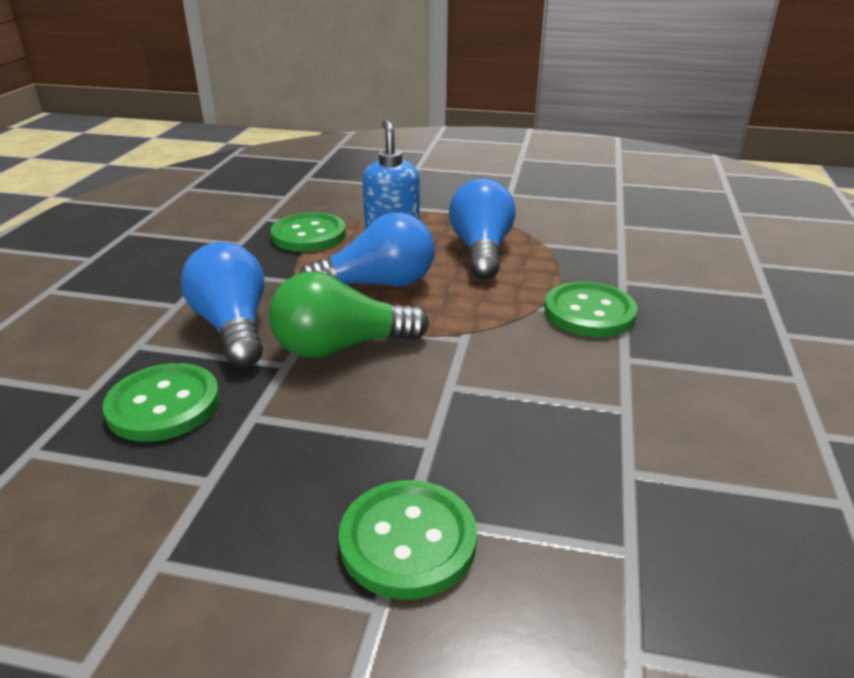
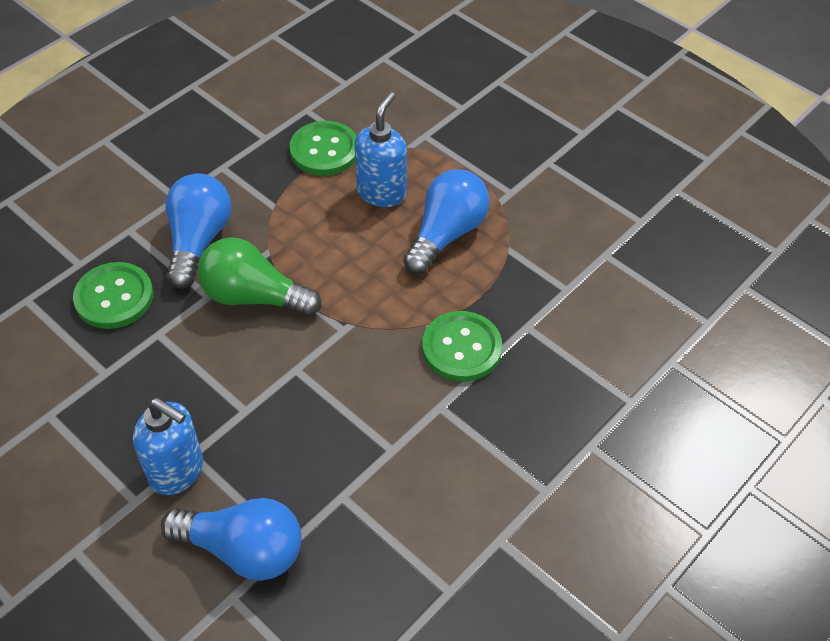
camera: 30 degrees right, 20 degrees up
blue light bulb [300,212,435,287] -> blue light bulb moved to [161,498,302,581]
green button [339,480,477,600] -> blue soap dispenser [133,398,203,495]

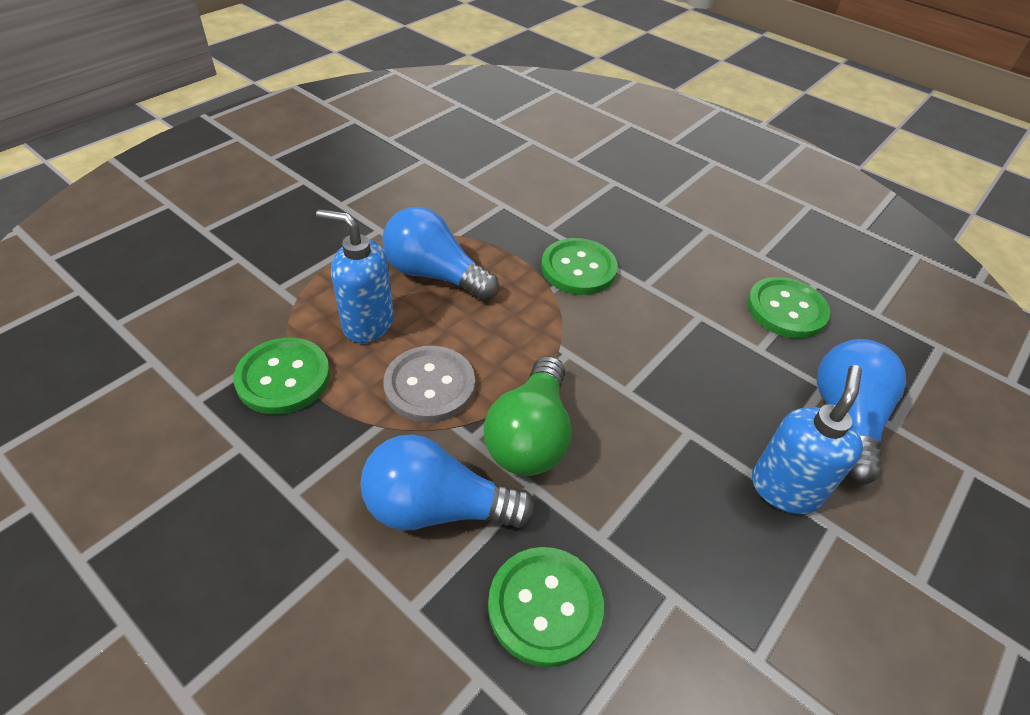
camera: 95 degrees left, 5 degrees down
none -> grey button [383,346,475,423]
none -> green button [747,277,830,338]

